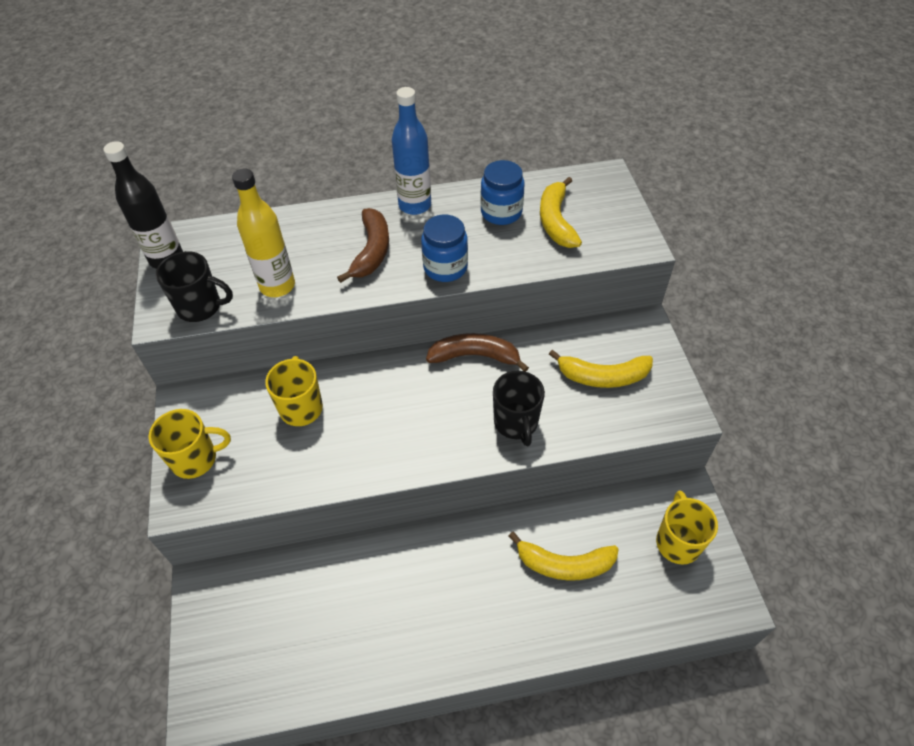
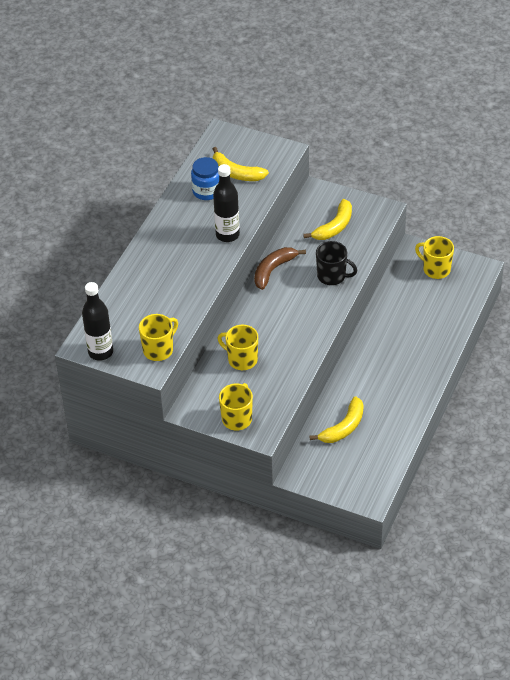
camera: 55 degrees left, 5 degrees down
black mug [156,251,233,322] -> yellow mug [139,314,178,361]
yellow bottle [232,169,295,297] -> none
brown banana [337,208,389,283] -> none
blue bottle [392,87,431,215] -> none
blue jar [421,215,468,282] -> black bottle [213,164,240,242]
yellow banana [508,532,618,581] -> yellow banana moved to [309,396,364,443]

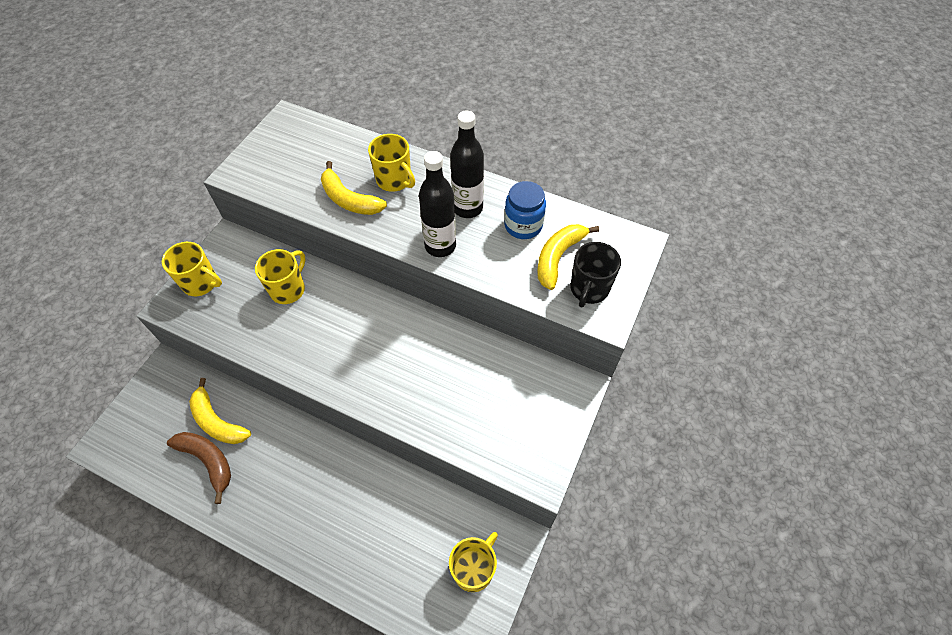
camera: 90 degrees right, 10 degrees up
black bottle [82,282,113,361] -> black bottle moved to [450,110,484,218]
yellow mug [139,314,178,361] -> yellow mug moved to [368,134,415,192]
brown banana [254,247,306,290] -> brown banana moved to [167,432,231,504]
yellow banana [303,199,352,240] -> yellow banana moved to [321,161,387,215]
black mug [316,241,358,285] -> black mug moved to [570,242,621,308]

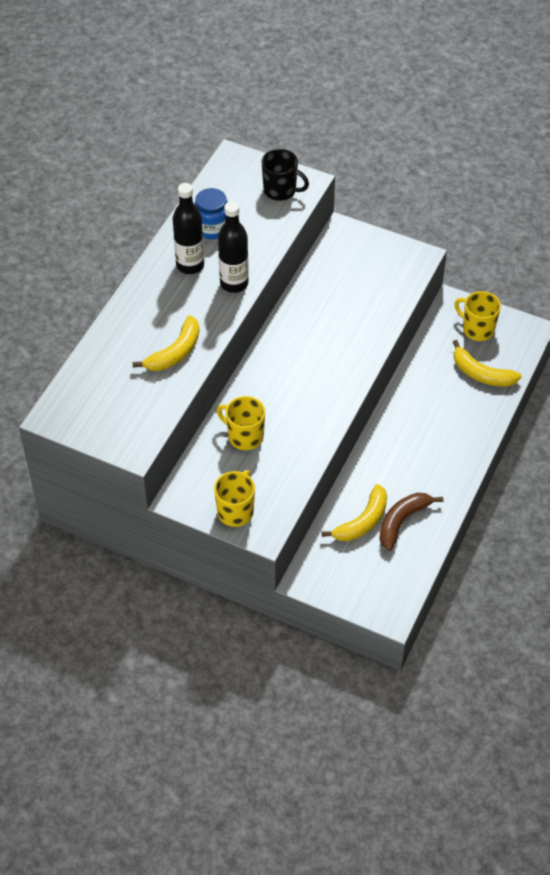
camera: 90 degrees left, 5 degrees down
yellow mug [368,134,415,192] -> none
yellow banana [537,224,599,290] -> yellow banana moved to [453,340,522,387]

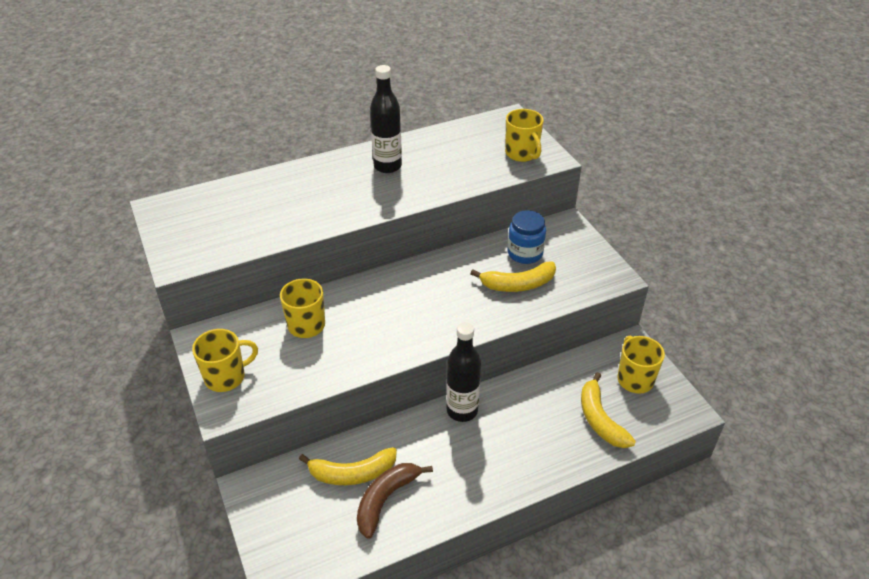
camera: 40 degrees right, 10 degrees down
yellow banana [132,316,200,371] -> yellow banana moved to [470,262,556,292]
blue jar [194,188,228,239] -> blue jar moved to [507,210,546,264]
black bottle [218,201,249,293] -> black bottle moved to [446,322,481,422]
black mug [262,149,309,201] -> yellow mug [505,109,544,162]
brown banana [379,493,443,551] -> brown banana turned 45 degrees counterclockwise [357,463,433,539]

